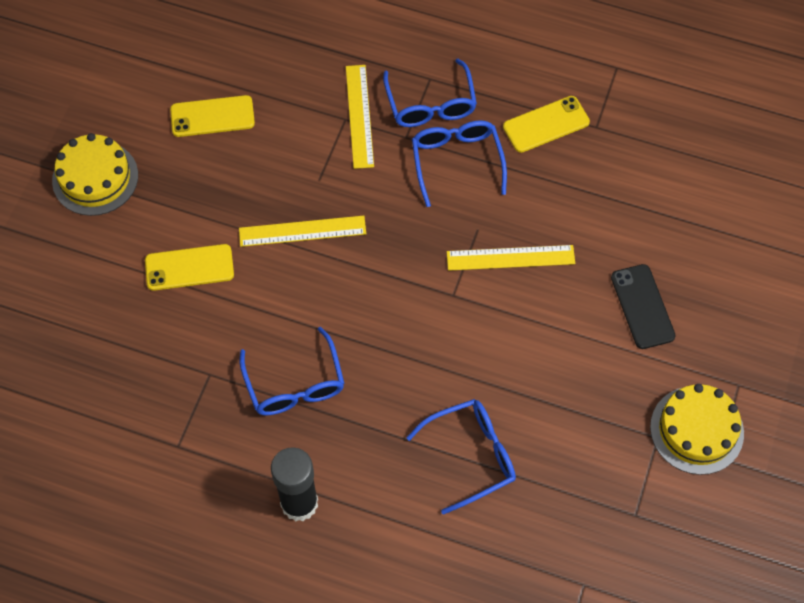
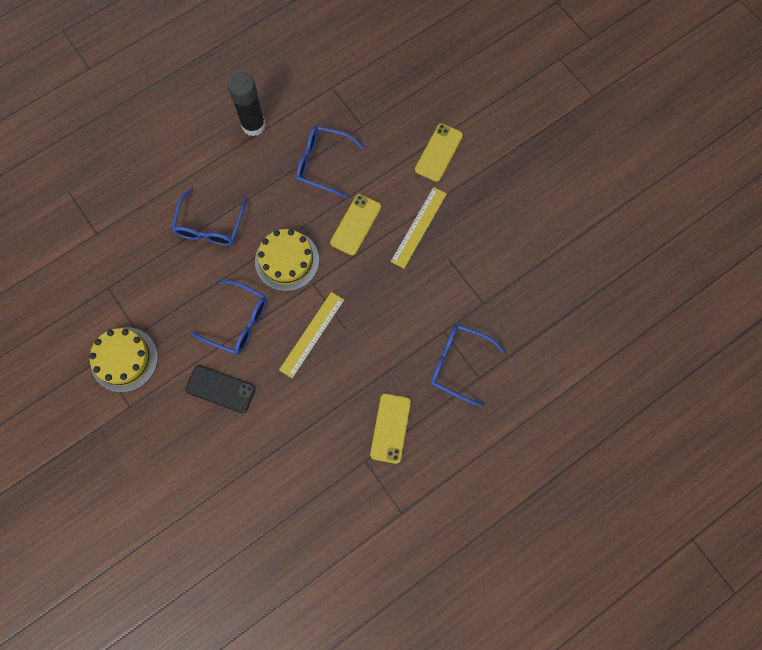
camera: 125 degrees right, 10 degrees up
yellow cake [52,133,138,216] -> yellow cake moved to [255,229,319,291]
yellow phone [170,95,255,137] -> yellow phone moved to [330,194,381,255]
yellow ruler [346,65,374,169] -> none
blue glasses [412,120,507,207] -> blue glasses moved to [191,280,267,355]

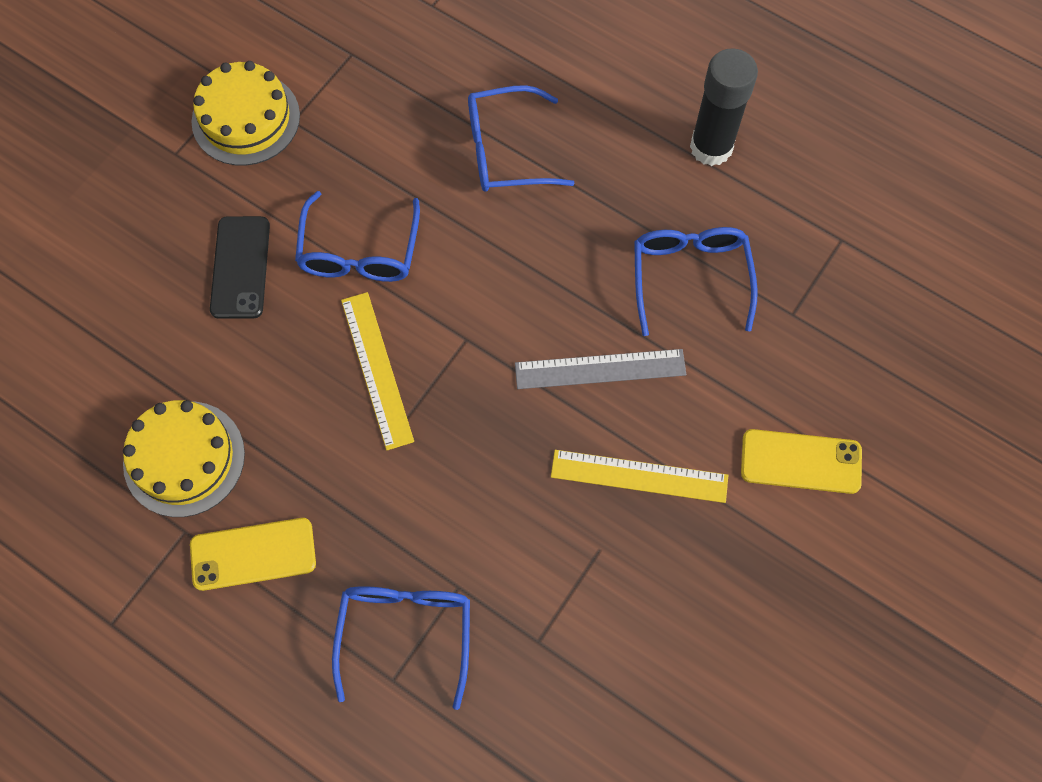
camera: 70 degrees right, 5 degrees down
yellow cake [255,229,319,291] -> yellow cake moved to [123,400,245,517]
yellow ruler [279,292,344,378] -> yellow ruler turned 60 degrees clockwise [341,292,414,450]
yellow phone [330,194,381,255] -> grey ruler [515,349,686,389]

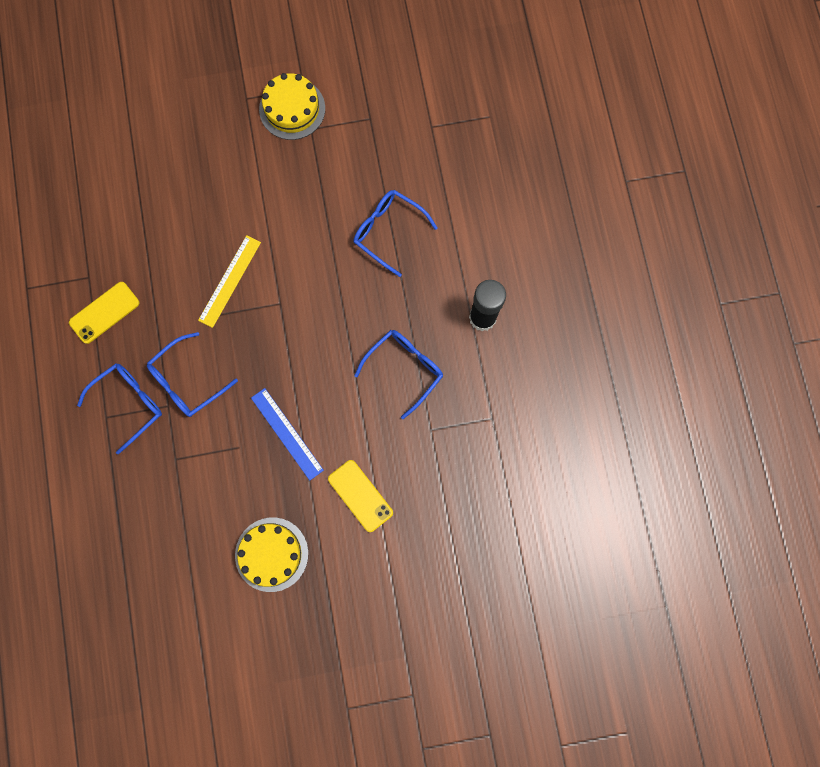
camera: 45 degrees right, 10 degrees up
yellow cake [123,400,245,517] -> yellow cake moved to [235,518,308,592]
yellow phone [190,518,316,591] -> yellow phone turned 75 degrees counterclockwise [69,282,140,344]
black phone [210,216,270,319] -> none
blue glasses [295,191,420,282] -> blue glasses moved to [147,332,238,417]
grey ruler [515,349,686,389] -> none
yellow ruler [551,450,728,503] -> blue ruler [251,388,324,480]

